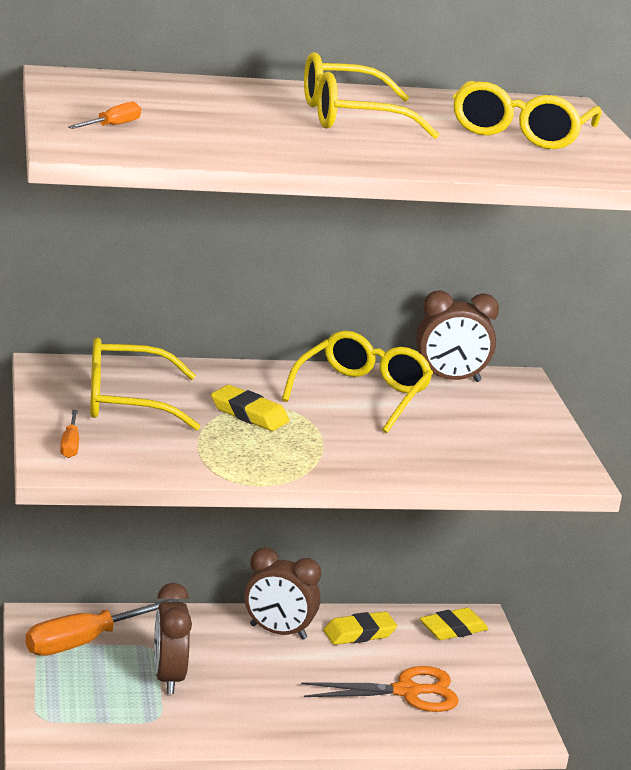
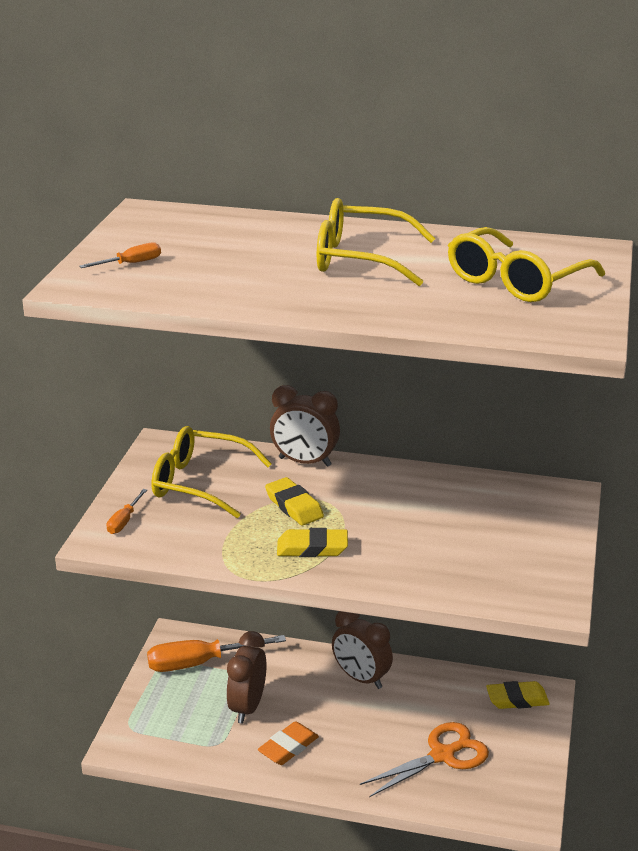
camera: 25 degrees right, 5 degrees up
yellow glasses [282,331,433,433] -> none
orange scissors [301,666,459,712] -> orange scissors turned 45 degrees counterclockwise [360,722,489,797]
yellow eraser [323,611,397,645] -> yellow eraser moved to [277,528,348,557]
brown clock [416,290,499,382] -> brown clock moved to [270,385,340,467]
none -> orange eraser [258,721,319,765]

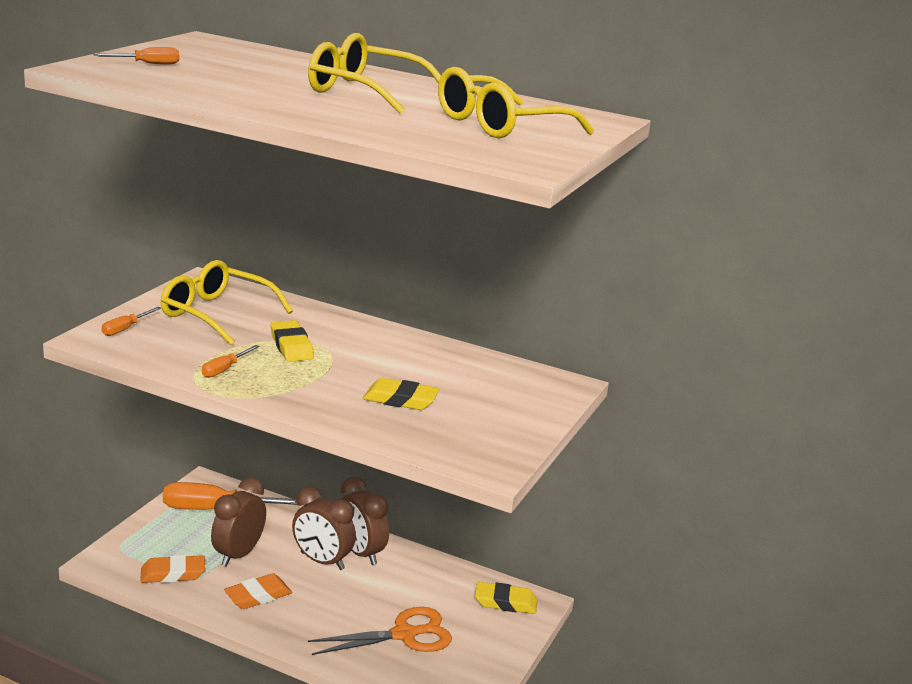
camera: 10 degrees right, 5 degrees down
brown clock [270,385,340,467] -> brown clock moved to [292,486,356,570]
yellow eraser [277,528,348,557] -> yellow eraser moved to [363,378,439,410]
none -> orange eraser [140,555,205,583]
none -> orange screwdriver [202,345,260,378]

